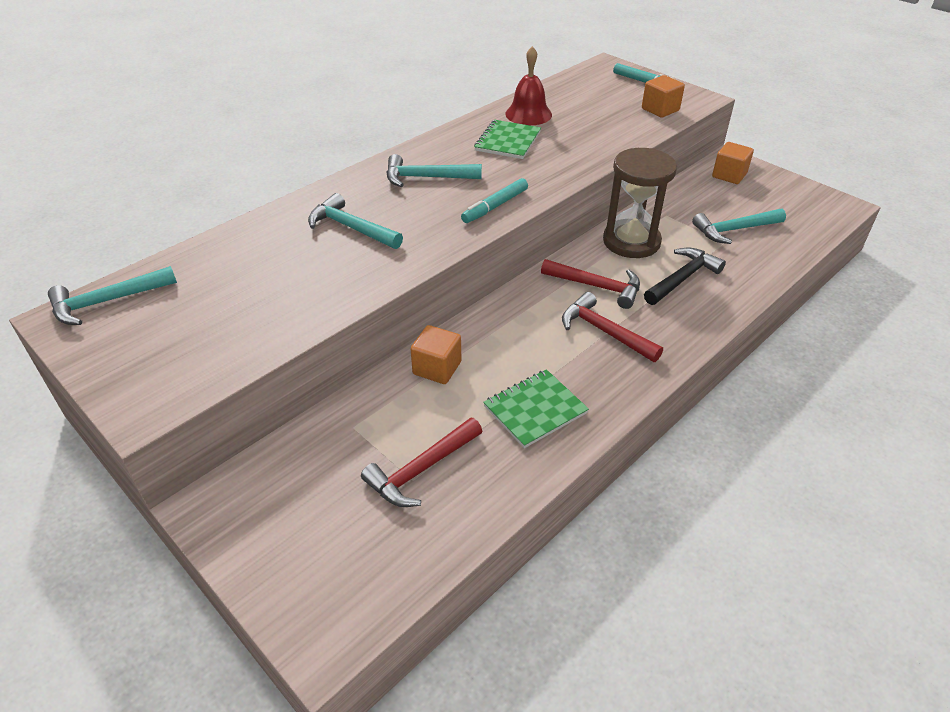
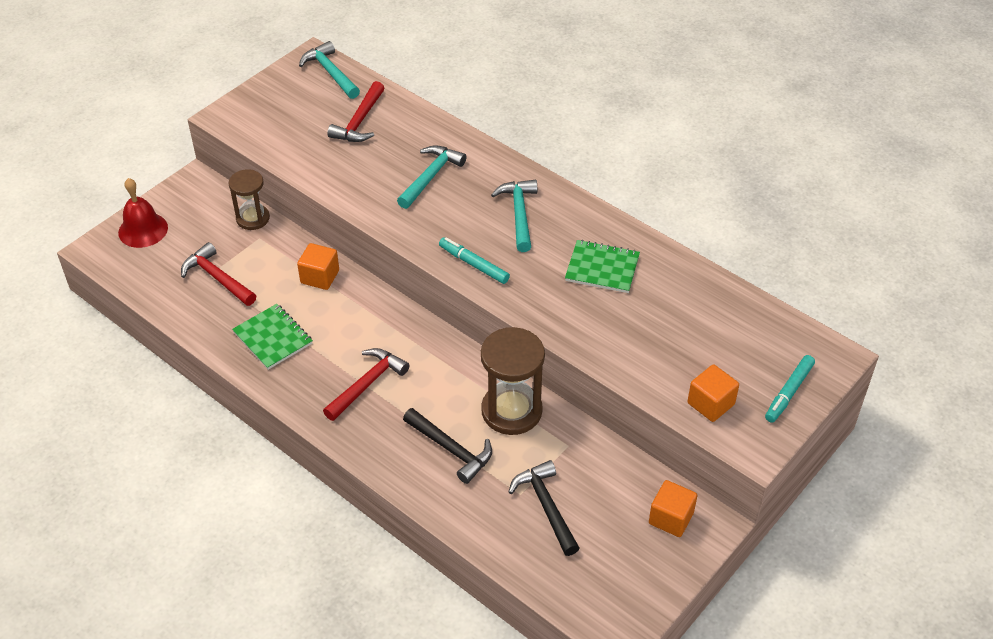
camera: 85 degrees right, 5 degrees up
red bell [505,46,552,125] -> red bell moved to [118,178,168,248]
red hammer [541,259,640,309] -> red hammer moved to [327,81,384,142]
turquoise hammer [692,209,786,244] -> black hammer [509,460,579,556]
none -> brown hourglass [229,169,270,230]

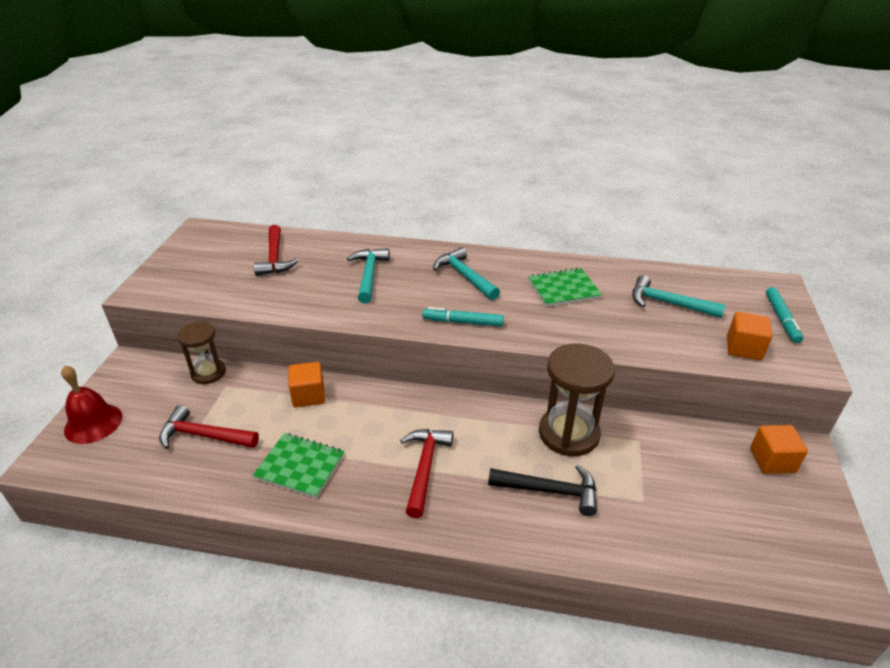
camera: 30 degrees left, 10 degrees down
turquoise hammer [299,41,360,99] -> turquoise hammer moved to [632,275,726,318]
black hammer [509,460,579,556] -> none

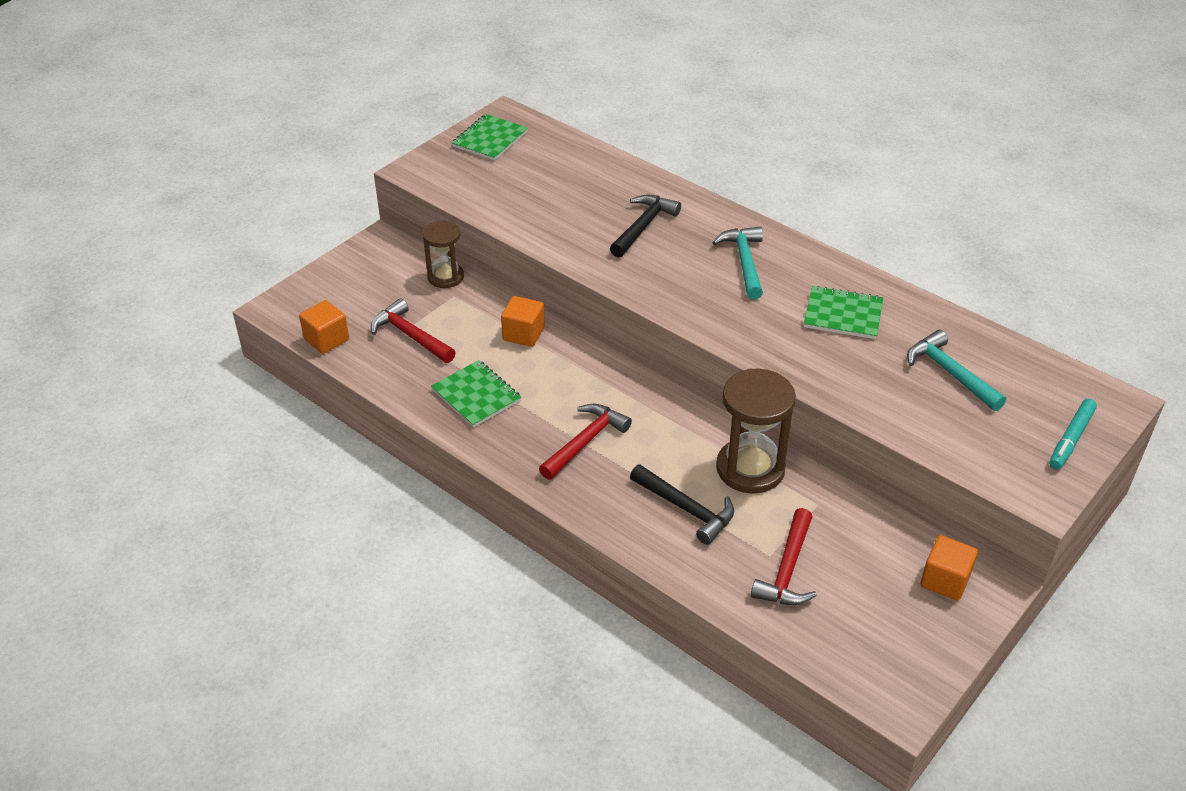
camera: 30 degrees right, 5 degrees up
red bell [61,366,122,444] -> none
red hammer [254,225,298,276] -> red hammer moved to [751,508,817,605]
turquoise hammer [347,248,390,303] -> black hammer [610,195,681,258]
turquoise marker [422,307,504,326] -> none
orange cube [727,312,772,360] -> orange cube moved to [299,300,349,354]
none -> green notebook [452,114,528,161]

